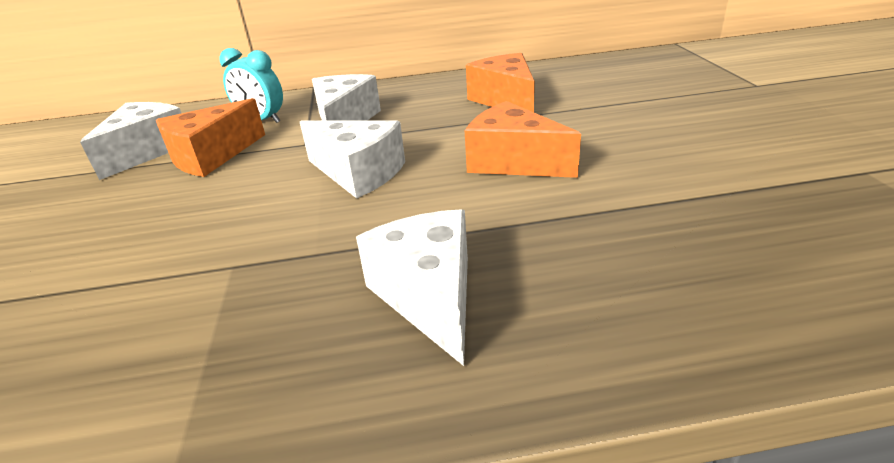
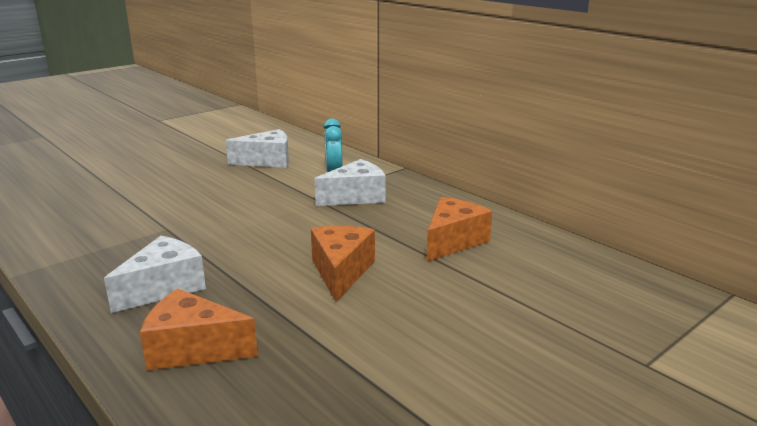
camera: 55 degrees right, 10 degrees down
orange cheese [156,98,265,177] -> orange cheese moved to [140,288,258,370]
white cheese [300,121,405,198] -> none

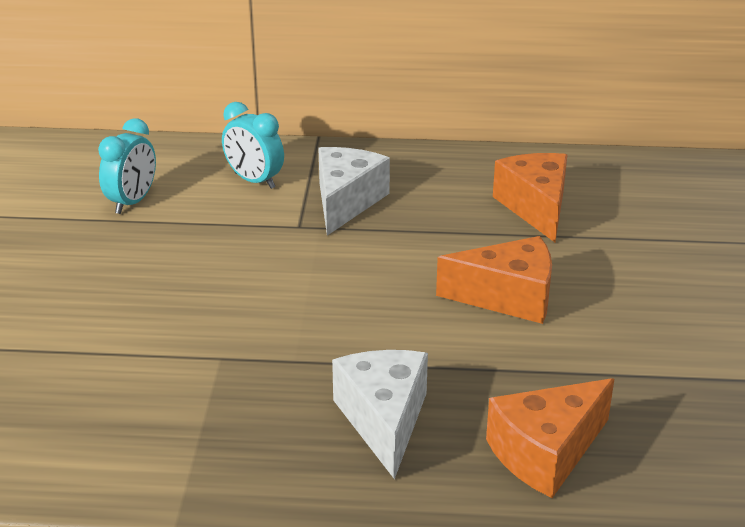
camera: 45 degrees left, 10 degrees up
white cheese [226,129,289,168] -> turquoise clock [98,118,156,214]
orange cheese [311,226,375,302] -> orange cheese turned 135 degrees clockwise [436,236,552,324]

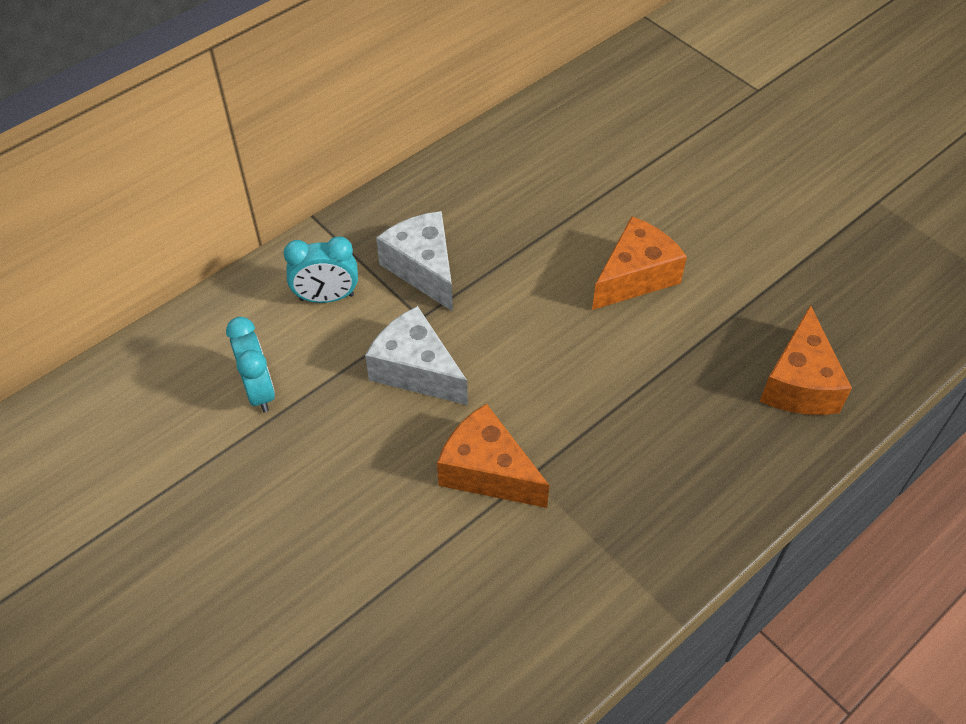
camera: 45 degrees left, 20 degrees up
white cheese [332,350,428,480] -> white cheese moved to [365,306,468,405]
orange cheese [493,153,567,242] -> orange cheese moved to [437,404,549,508]

